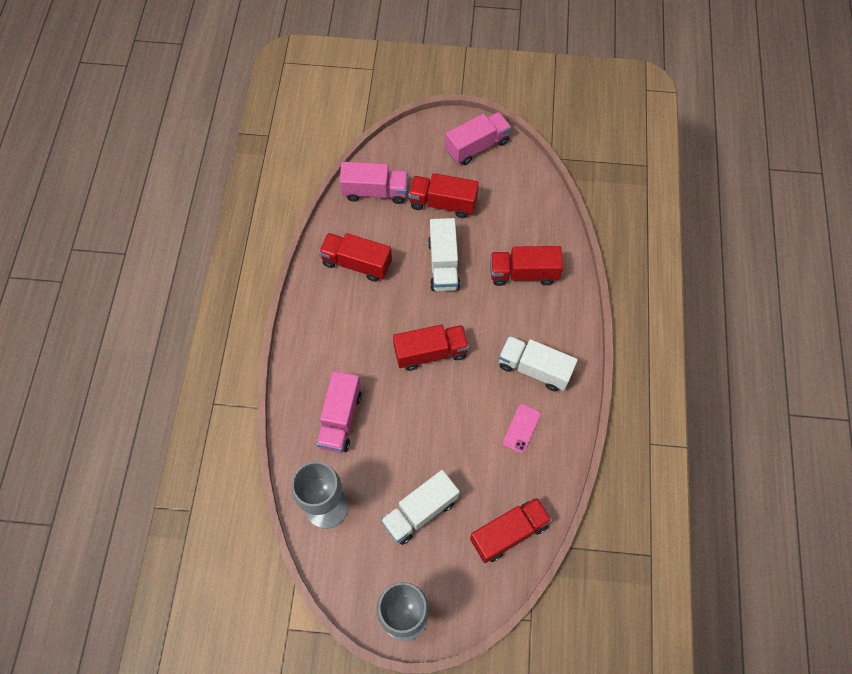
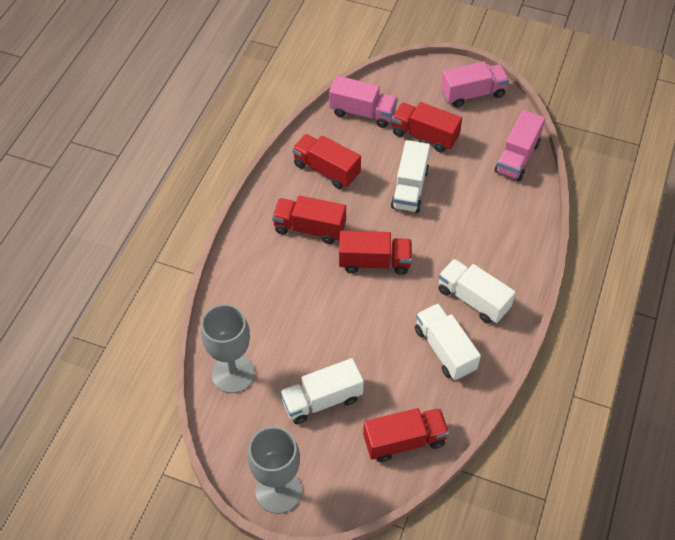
camera: 15 degrees right, 10 degrees down
pink truck [316,371,362,453] -> pink truck moved to [495,110,545,181]
red truck [490,246,563,286] -> red truck moved to [272,196,346,244]
pink phone [503,404,541,453] -> white truck [415,303,481,380]

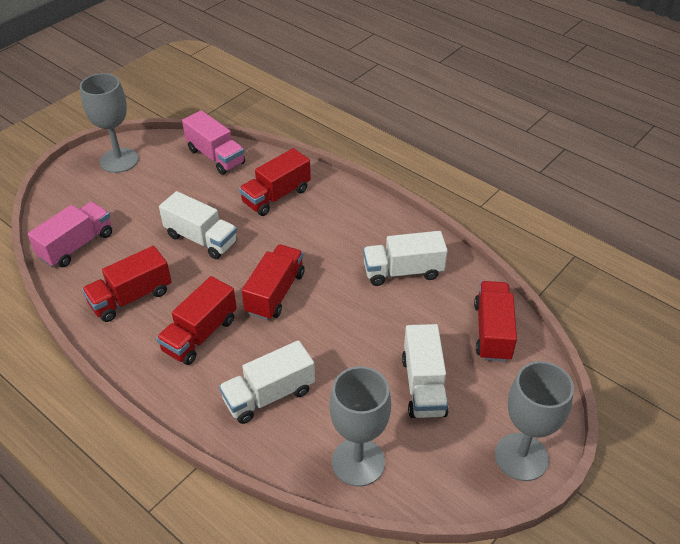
camera: 70 degrees left, 10 degrees down
red truck [392,102,462,153] -> red truck moved to [239,148,311,216]
white truck [438,259,516,324] -> white truck moved to [219,340,315,424]
pink truck [441,61,509,107] -> grey goblet [80,73,139,173]

